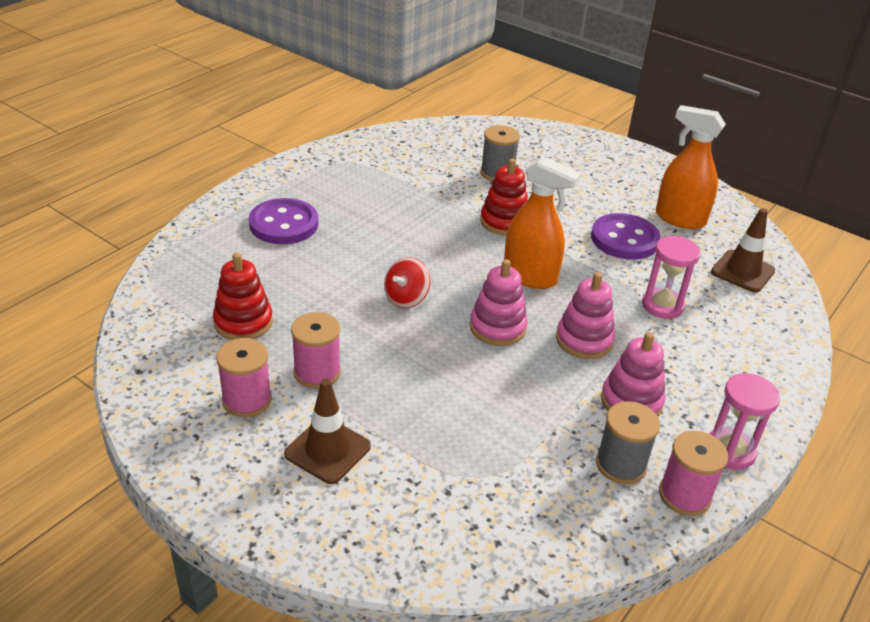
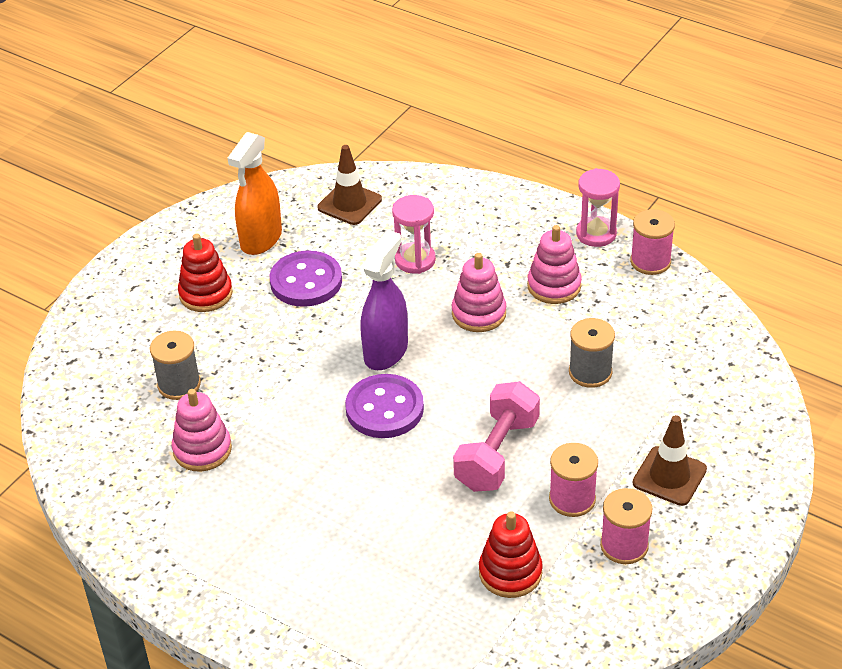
camera: 90 degrees left, 5 degrees up
purple button [249,198,318,244] -> purple button moved to [345,374,424,438]
red spinning top [384,257,430,308] -> none
pink stacking toy [470,259,528,346] -> pink stacking toy moved to [172,389,232,472]
red stacking toy [480,158,528,236] -> red stacking toy moved to [178,234,233,312]
orange spray bottle [504,157,581,289] -> purple spray bottle [360,230,408,370]
grey spool [596,401,660,484] -> grey spool moved to [569,318,615,388]
none -> pink dumbbell [453,381,540,492]

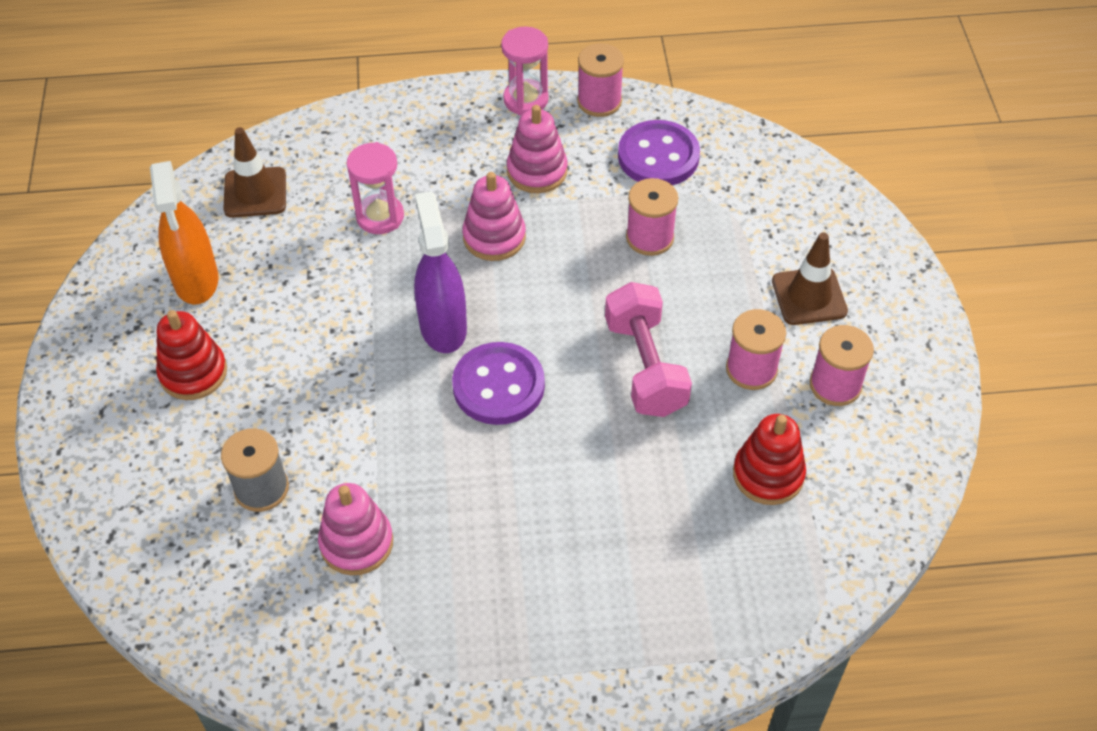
camera: 40 degrees left, 10 degrees up
purple button [269,250,342,307] -> purple button moved to [618,120,700,185]
grey spool [569,318,615,388] -> pink spool [626,178,678,256]

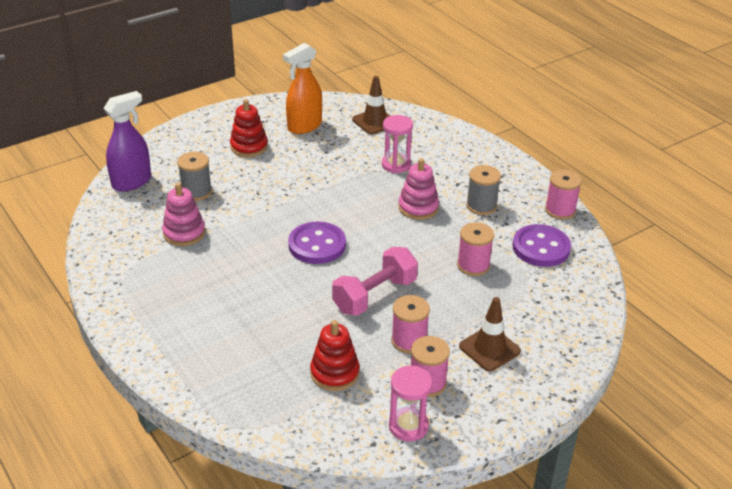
camera: 60 degrees right, 15 degrees down
purple spray bottle [414,191,467,353] -> purple spray bottle moved to [103,91,151,192]
pink hourglass [501,26,548,115] -> pink hourglass moved to [389,366,432,441]
pink stacking toy [507,105,568,193] -> grey spool [466,165,501,215]

